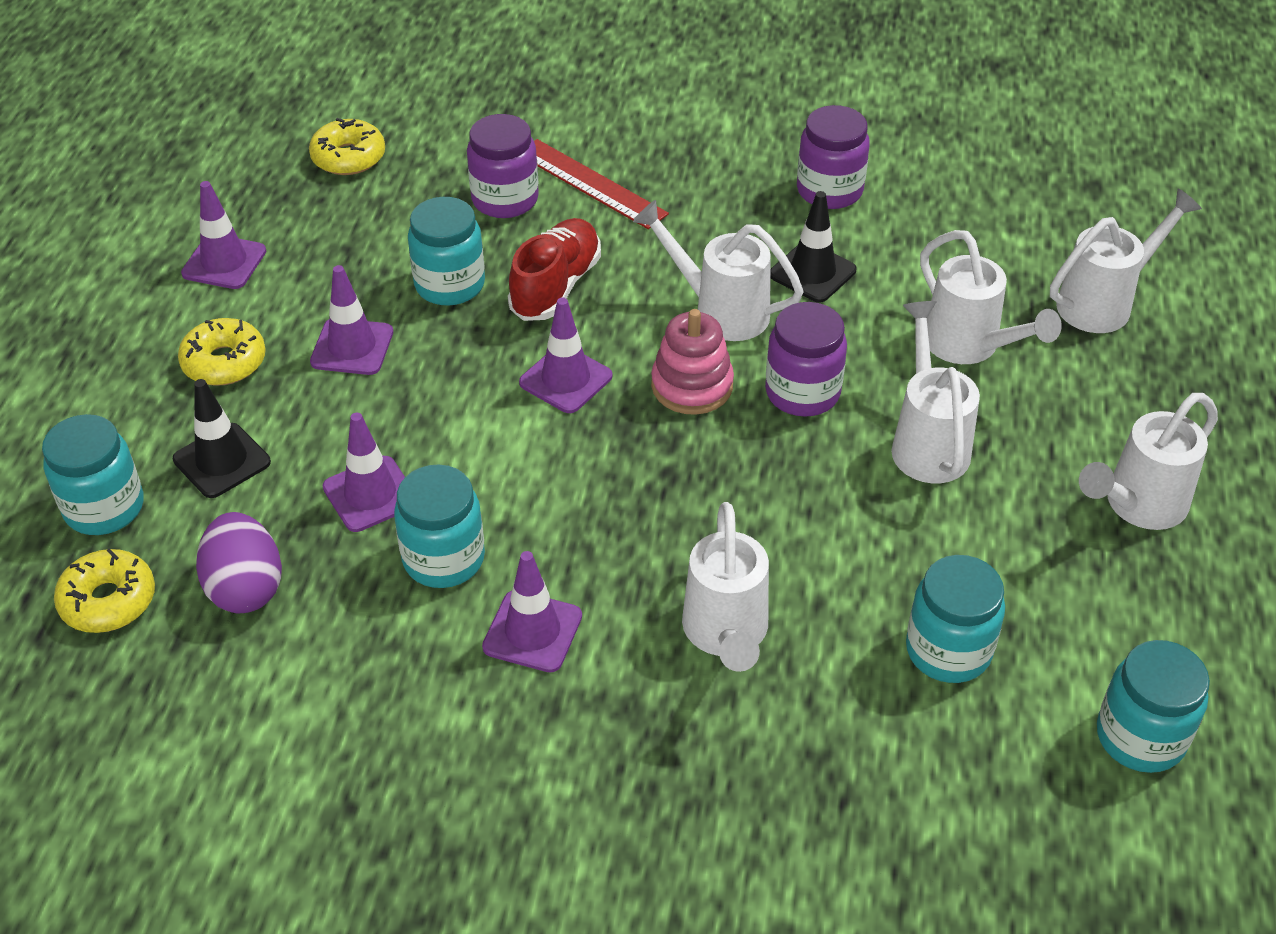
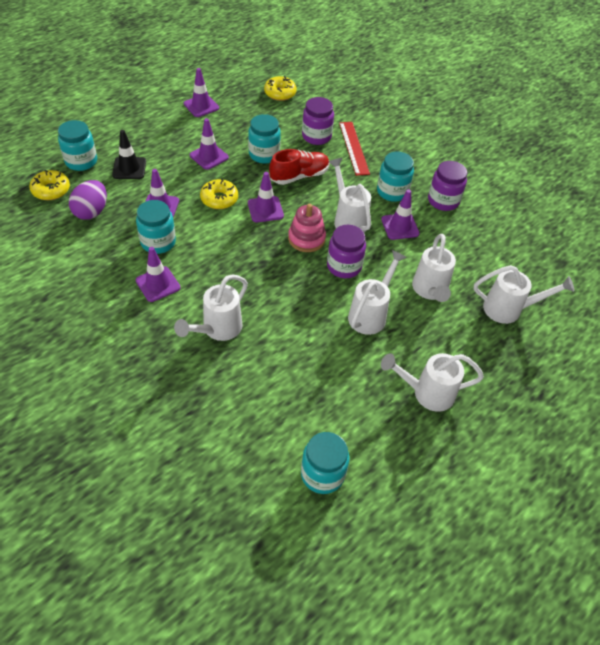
camera: 35 degrees right, 5 degrees up
yellow donut [178,318,266,386] -> yellow donut moved to [200,179,238,209]
black traffic cone [770,191,856,303] -> purple traffic cone [381,189,419,240]
turquoise jar [906,555,1005,683] -> turquoise jar moved to [377,152,414,202]

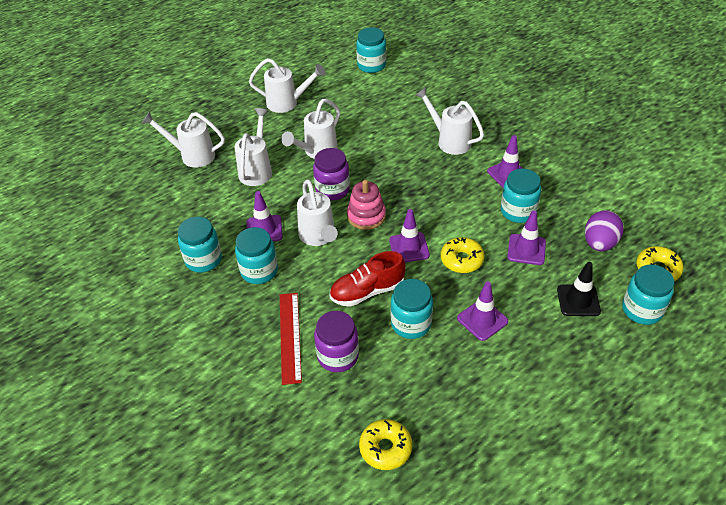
camera: 170 degrees left, 5 degrees down
white watering can [174,275,248,341] -> white watering can turned 90 degrees counterclockwise [415,87,484,155]
purple traffic cone [184,68,219,117] -> none
purple jar [428,161,467,211] -> turquoise jar [178,217,222,273]

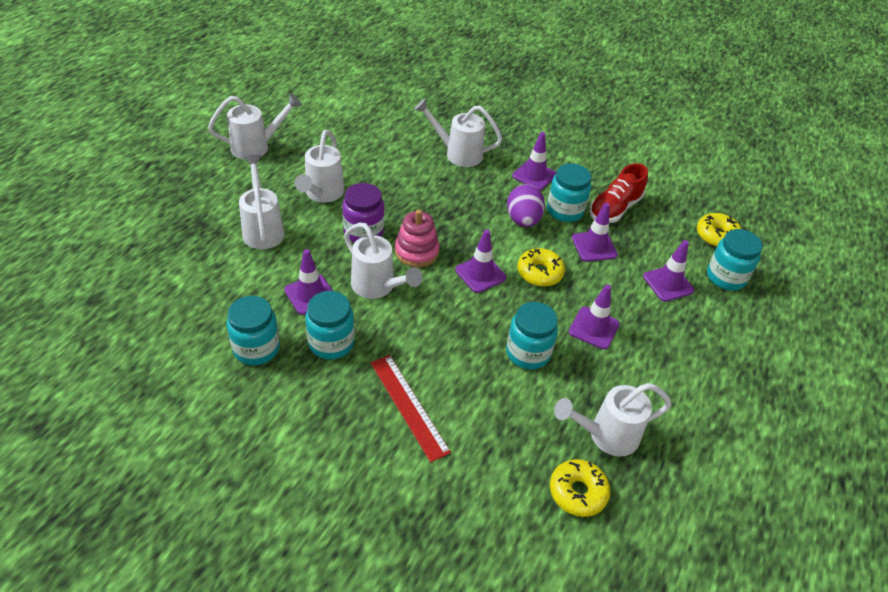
camera: 30 degrees left, 0 degrees up
white watering can [142,112,225,168] -> white watering can moved to [554,383,671,457]
purple jar [314,311,359,372] -> none
red shoe [330,251,406,307] -> red shoe moved to [589,163,648,223]
turquoise jar [356,27,386,73] -> none
black traffic cone [557,262,601,316] -> purple traffic cone [643,240,694,302]
purple egg [585,210,624,251] -> purple egg moved to [507,184,545,227]

